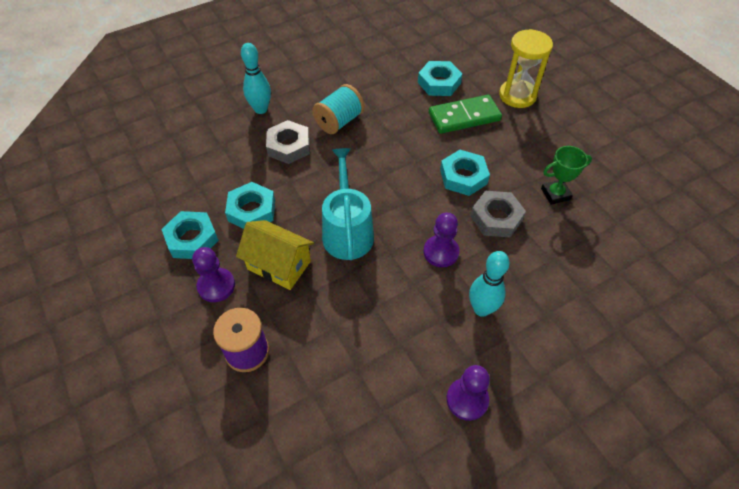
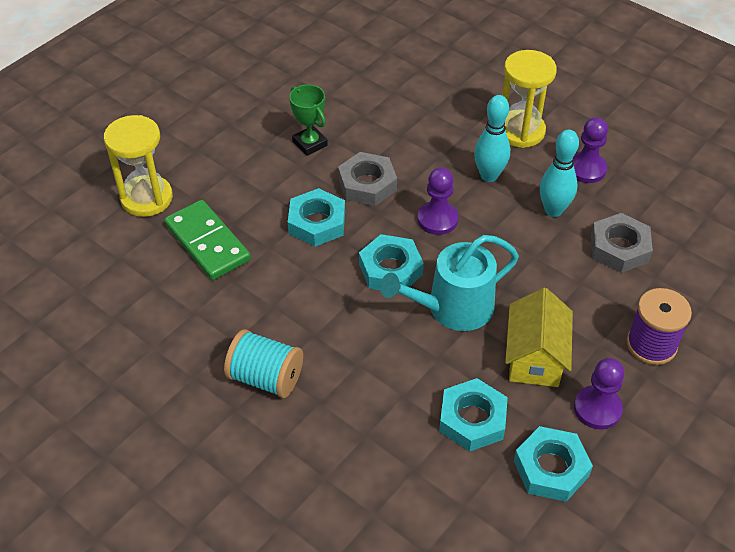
camera: 110 degrees left, 5 degrees down
turquoise bowling pin [241,43,271,114] -> turquoise bowling pin moved to [540,130,579,217]
grey nut [266,120,310,164] -> grey nut moved to [591,213,653,273]
turquoise nut [418,61,462,96] -> turquoise nut moved to [359,234,424,290]
none -> yellow hourglass [502,50,557,148]

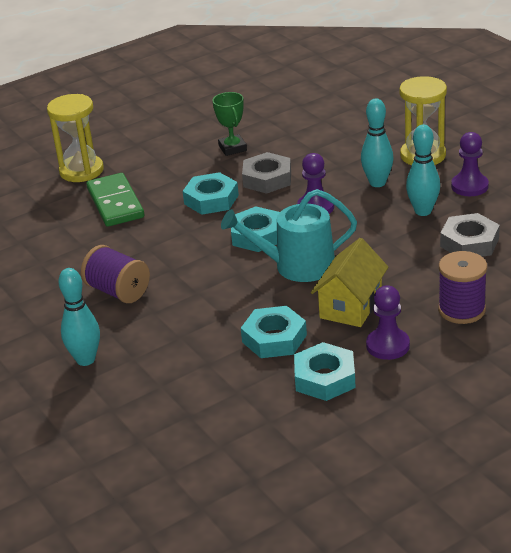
camera: 20 degrees right, 15 degrees down
turquoise spool [224,329,303,398] -> purple spool [81,245,150,303]
none -> turquoise bowling pin [58,268,100,366]

